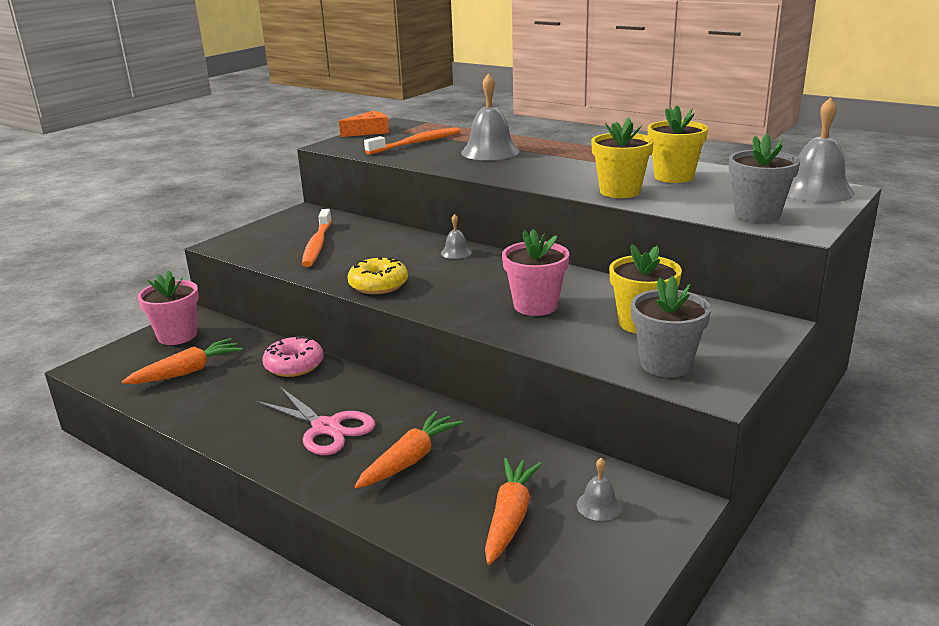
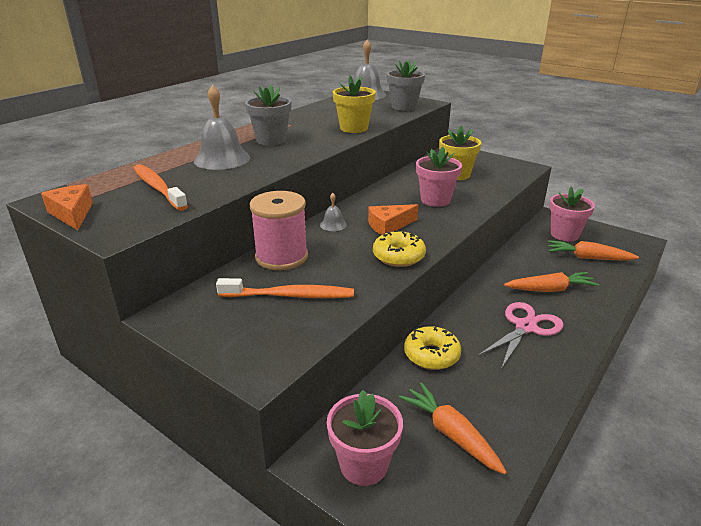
camera: 90 degrees left, 5 degrees up
pink donut [262,336,324,377] -> yellow donut [404,326,461,370]
orange carrot [355,411,463,488] -> orange carrot turned 135 degrees clockwise [504,272,599,292]
grey bell [577,458,622,521] -> pink flower pot [549,187,595,241]
grey flower pot [631,276,711,377] -> grey flower pot moved to [245,85,291,146]
yellow flower pot [648,105,708,183] -> none
none -> pink spool [249,191,308,270]
none -> orange cheese [368,204,418,235]

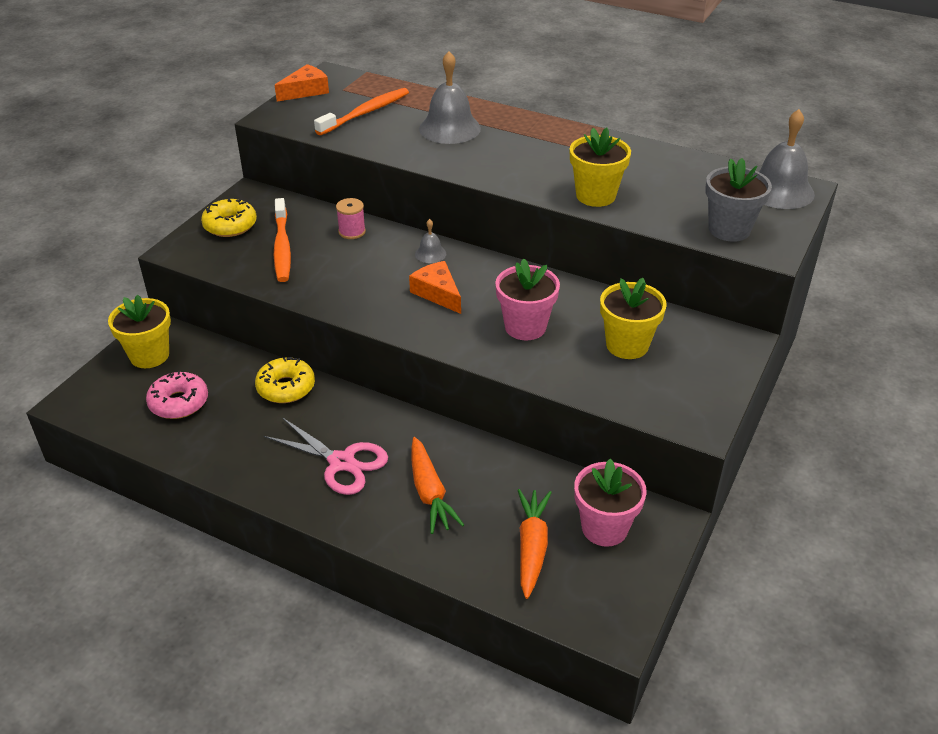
camera: 80 degrees right, 10 degrees up
grey flower pot [245,85,291,146] -> none
pink spool [249,191,308,270] -> pink spool [336,198,366,239], size x0.50
pink flower pot [327,390,403,486] -> yellow flower pot [108,295,171,368]
yellow donut [373,230,426,267] -> yellow donut moved to [201,198,257,237]
orange carrot [399,383,507,474] -> pink donut [146,371,208,419]

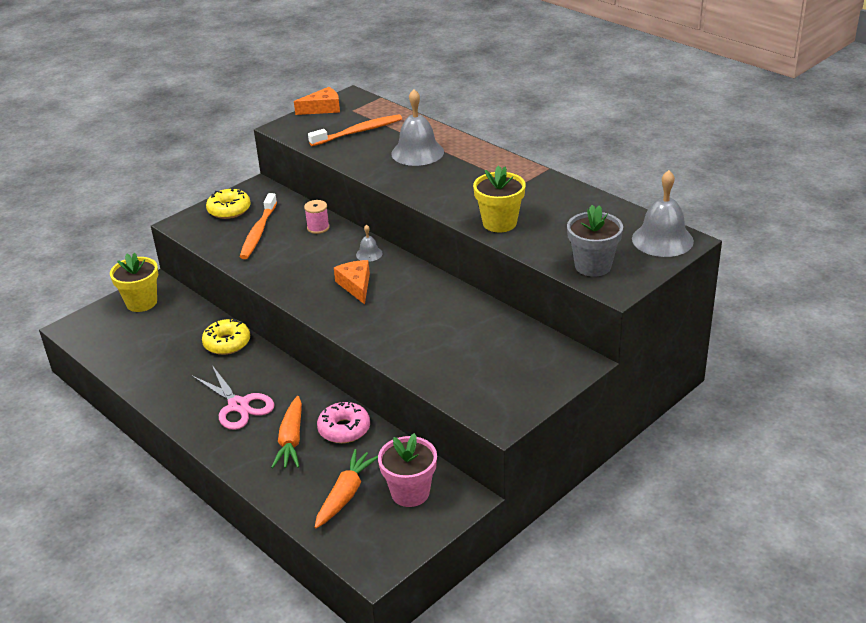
camera: 20 degrees right, 5 degrees down
pink donut [146,371,208,419] -> pink donut moved to [317,401,370,443]
pink flower pot [495,258,560,340] -> none
yellow flower pot [600,278,667,359] -> none

